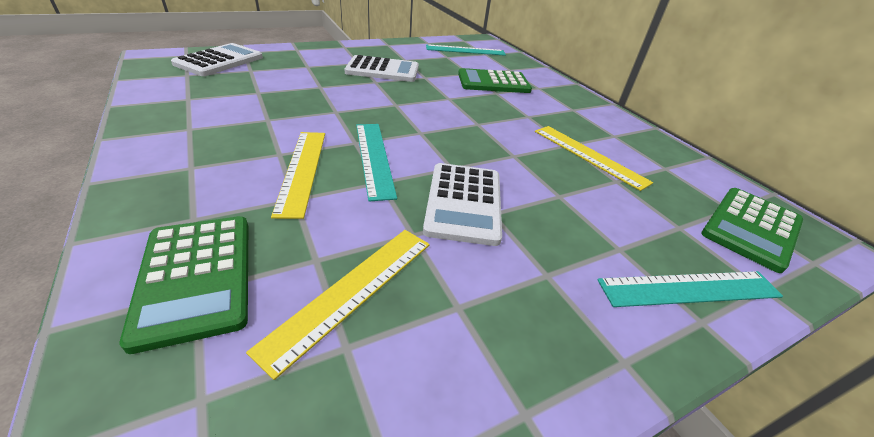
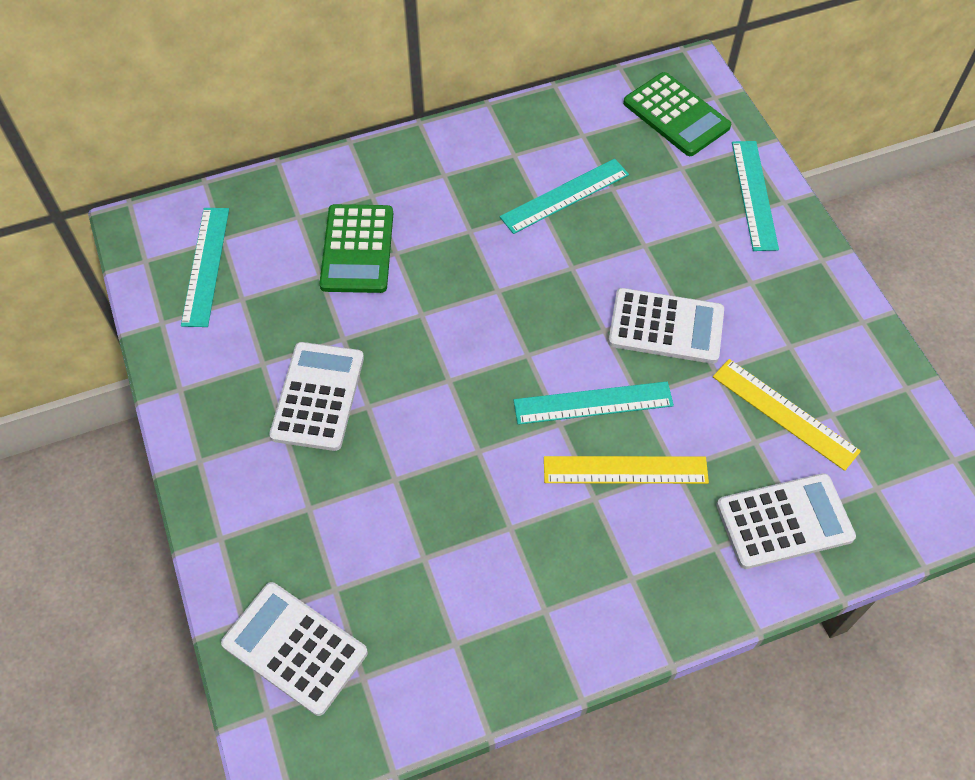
camera: 80 degrees left, 20 degrees up
green calculator [120,216,248,354] -> white calculator [717,473,856,569]
yellow ruler [535,126,653,191] -> turquoise ruler [500,159,629,234]

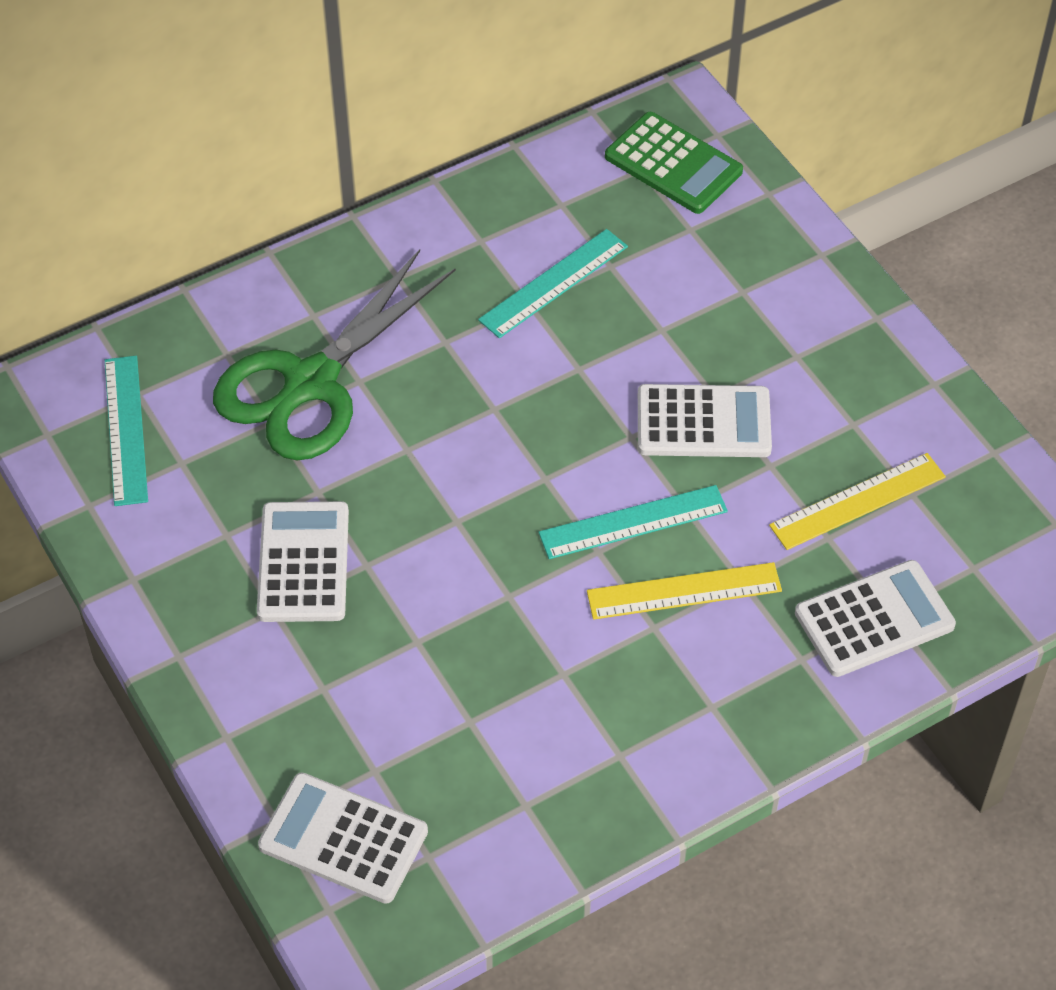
camera: 10 degrees left, 5 degrees down
green calculator [319,204,393,293] -> green scissors [213,249,456,460]
yellow ruler [713,359,861,471] -> yellow ruler turned 60 degrees counterclockwise [769,453,946,550]
turquoise ruler [732,141,779,251] -> none

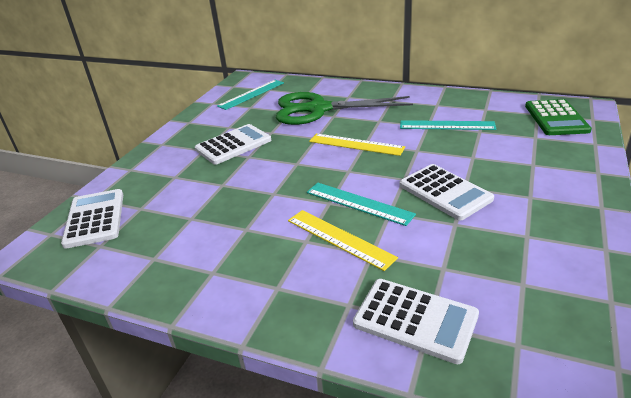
camera: 55 degrees right, 20 degrees down
yellow ruler [769,453,946,550] -> yellow ruler moved to [309,133,405,156]

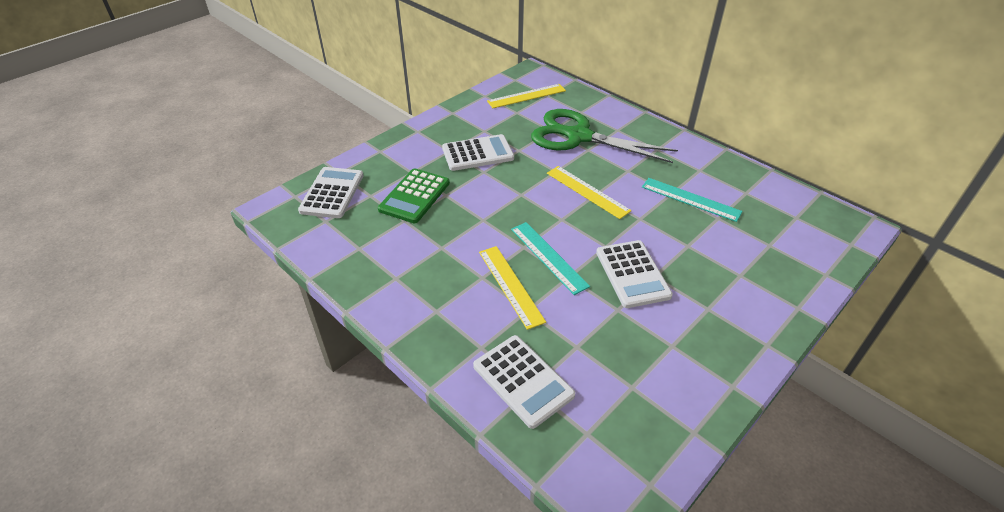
camera: 20 degrees right, 10 degrees up
turquoise ruler [217,80,284,110] -> yellow ruler [487,84,566,108]
green calculator [525,99,592,135] -> green calculator moved to [378,168,450,223]

